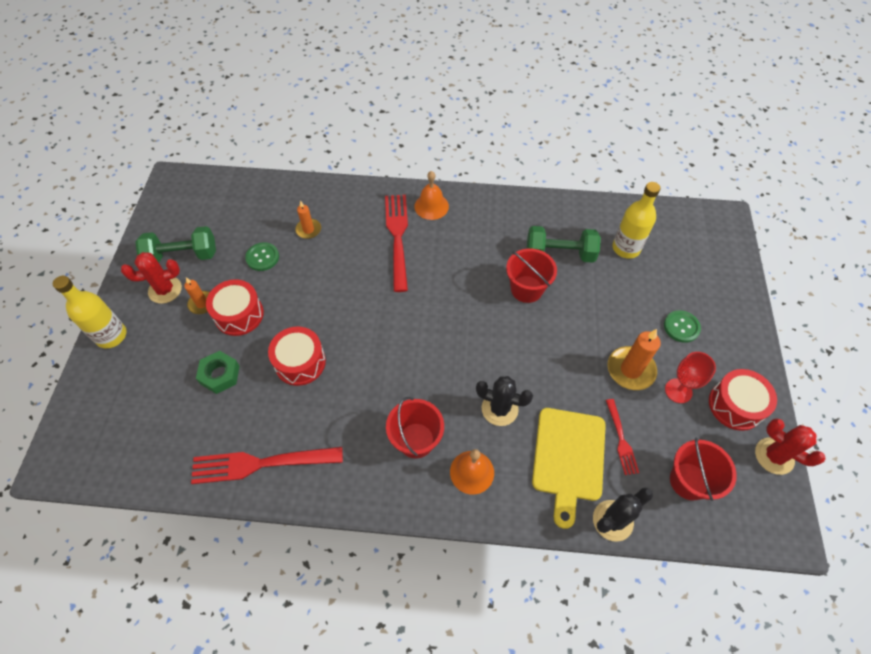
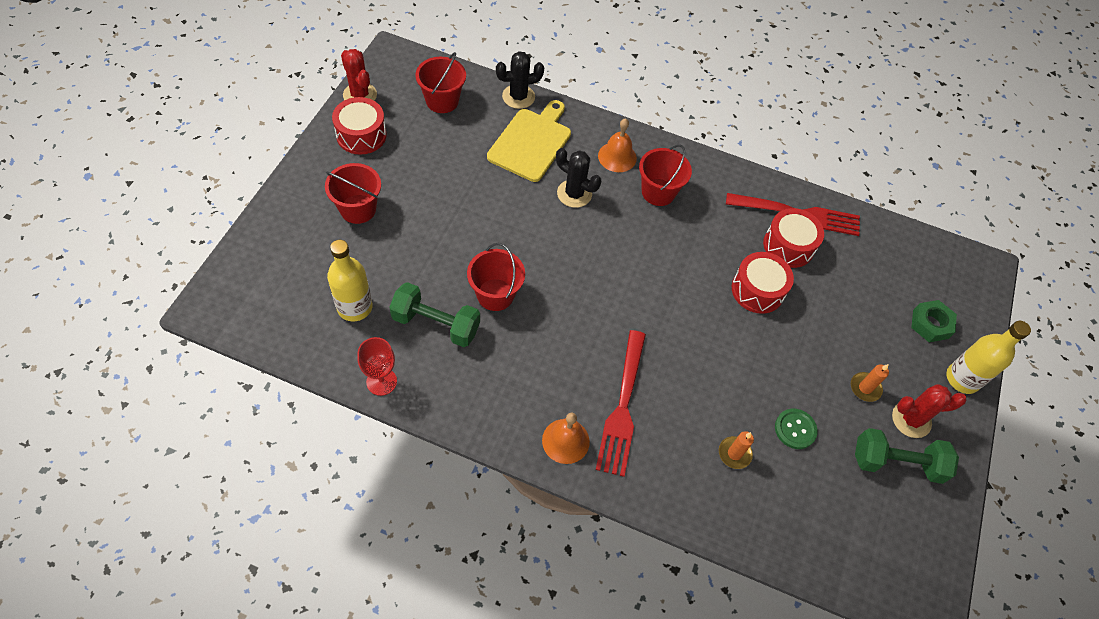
camera: 170 degrees left, 0 degrees up
green nut [196,351,240,394] -> green nut moved to [911,300,957,342]
red drum [206,279,264,336] -> red drum moved to [763,208,824,268]
red fork [606,399,639,475] -> none
orange candle [608,329,661,390] -> none
green button [664,310,701,343] -> red bucket [325,163,381,224]
red goblet [665,352,716,403] -> red goblet moved to [357,337,397,396]

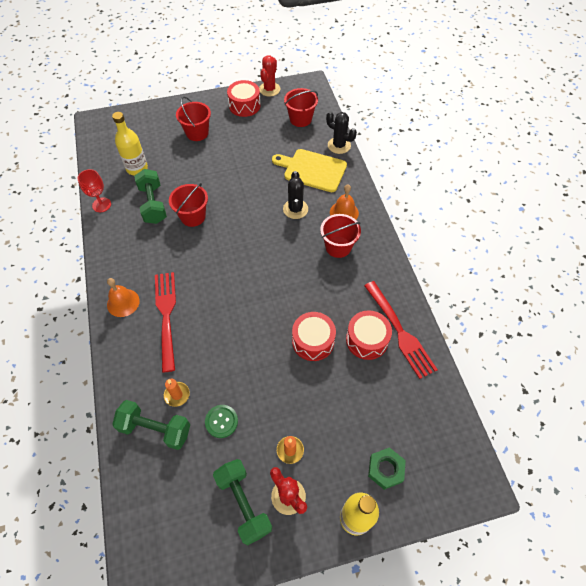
camera: 60 degrees right, 0 degrees up
yellow cutting board [487,100,571,182] -> yellow cutting board turned 150 degrees counterclockwise [272,149,347,192]
red fork [596,330,646,477] -> red fork turned 105 degrees clockwise [155,272,176,372]
none -> green dumbbell [112,400,190,450]

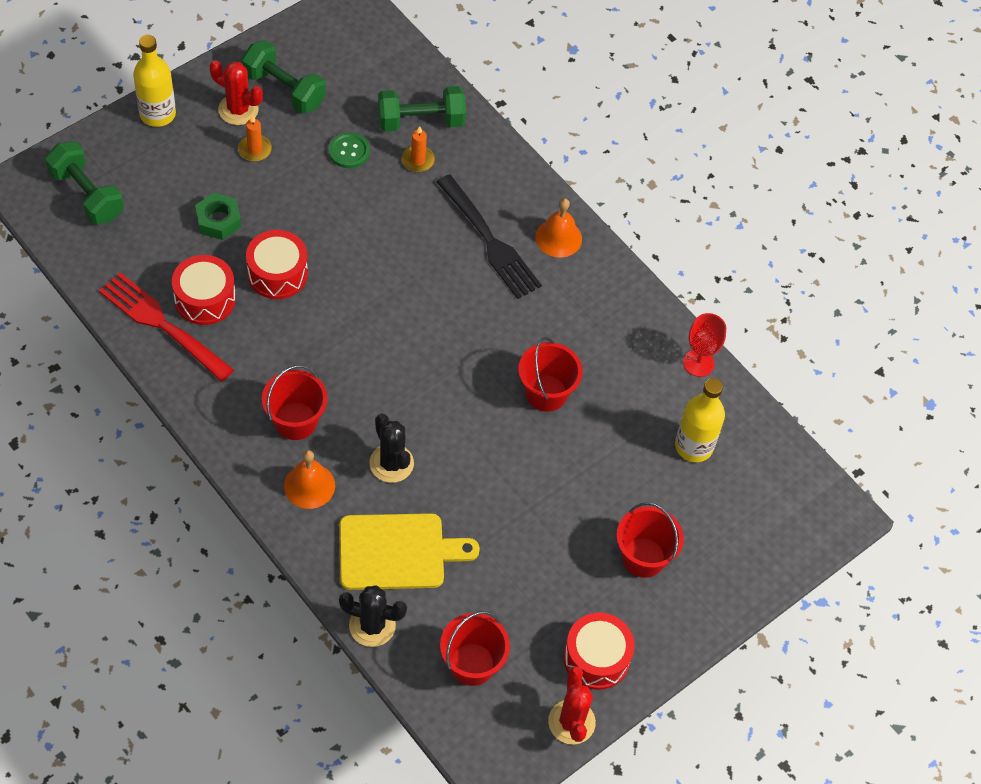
camera: 150 degrees right, 0 degrees up
green dumbbell [134,169,167,224] -> green dumbbell moved to [45,141,124,225]
red fork [155,272,176,372] -> black fork [437,174,542,299]
green nut [368,447,406,490] -> green nut moved to [195,193,241,240]

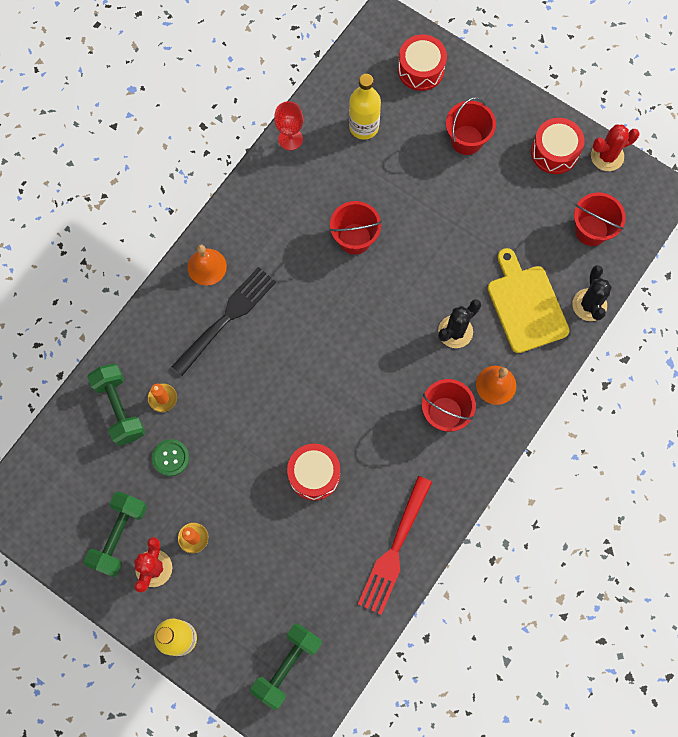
camera: 100 degrees left, 15 degrees up
red drum [172,255,236,325] -> red drum moved to [398,35,447,91]
green nut [195,193,241,240] -> none

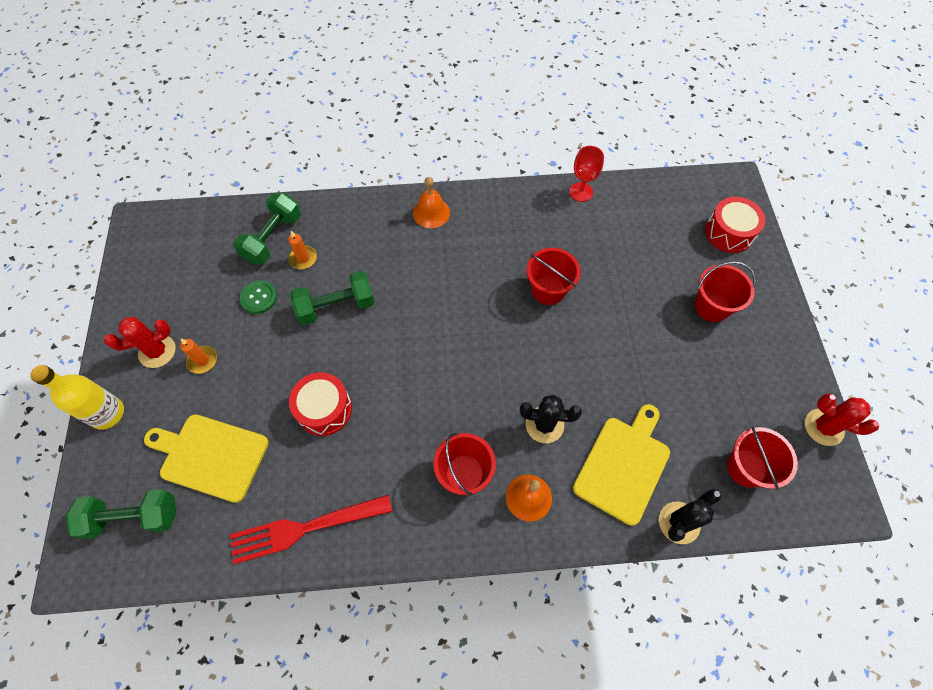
camera: 50 degrees right, 10 degrees down
green dumbbell [84,491,147,577] -> green dumbbell moved to [290,271,375,325]
black fork [171,267,276,376] -> none
yellow bottle [349,74,381,140] -> none
red drum [531,118,585,174] -> none
none -> yellow cutting board [144,414,269,503]

